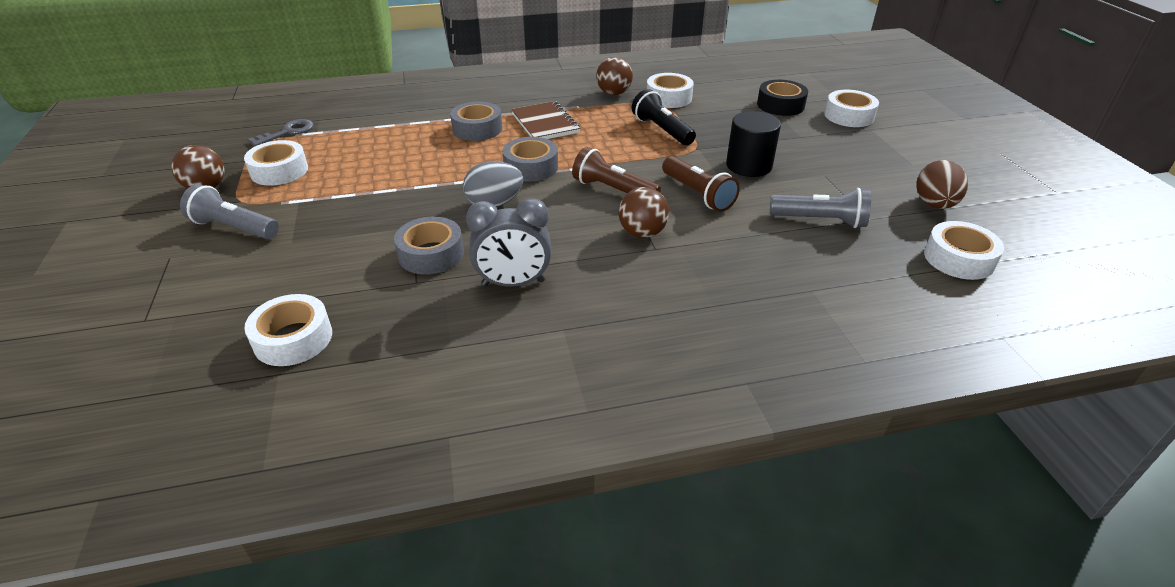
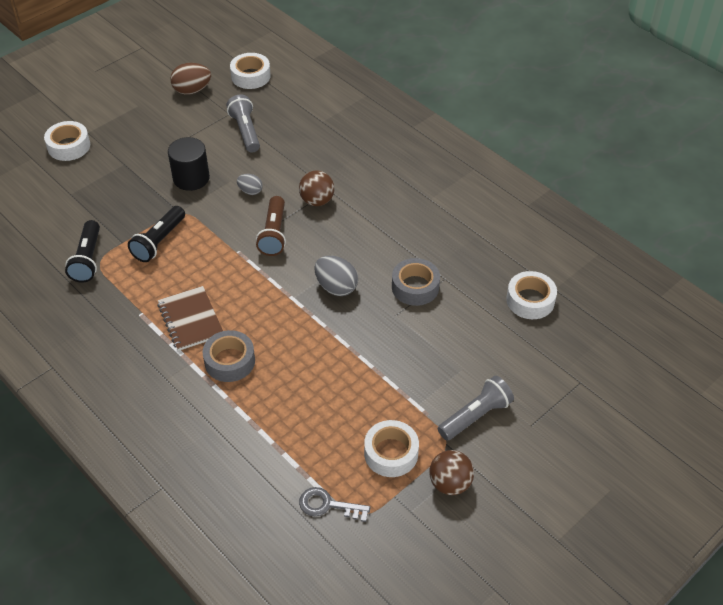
camera: 120 degrees left, 10 degrees up
grey flashlight [180,184,279,239] -> grey flashlight turned 120 degrees counterclockwise [438,376,514,441]
grey clock [466,198,552,287] -> none
grey tape [502,137,558,182] -> none
brown notebook [511,101,580,139] -> brown notebook turned 60 degrees counterclockwise [158,286,223,351]
brown ball [596,57,633,95] -> none
white tape [647,73,694,108] -> black flashlight [65,220,100,283]
brown flashlight [662,156,740,212] -> grey egg [237,174,263,195]
black tape [757,80,808,116] -> none

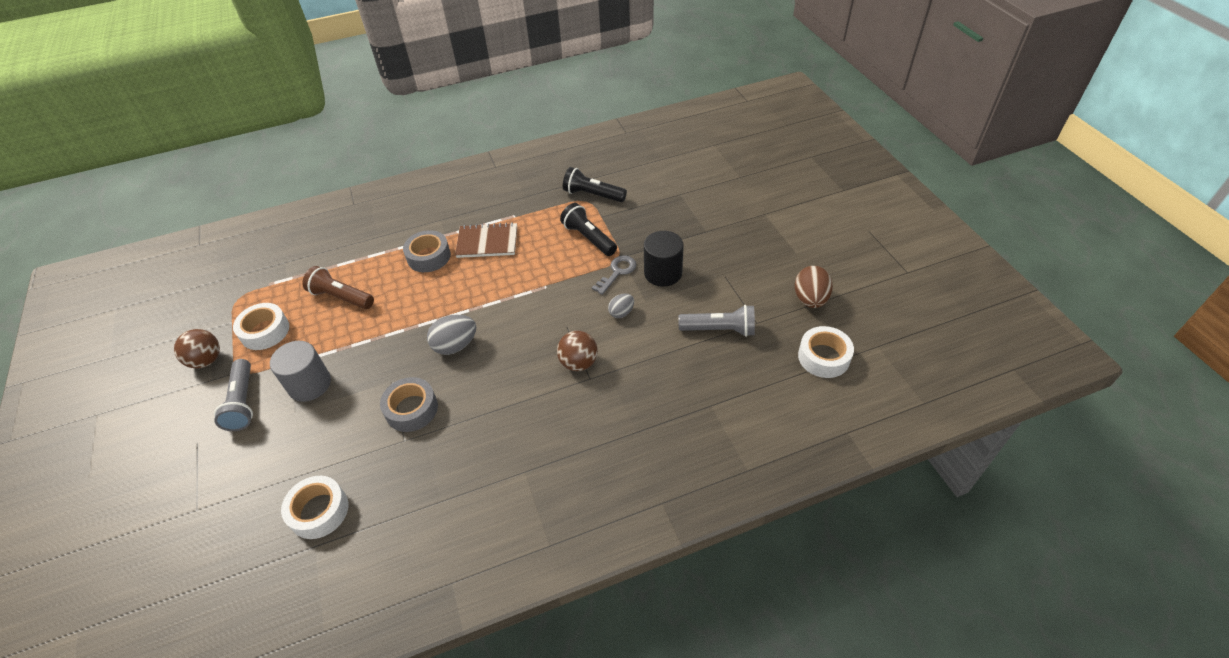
camera: 115 degrees right, 0 degrees up
white tape [44,121,90,161] -> none
brown flashlight [256,196,286,256] -> brown flashlight moved to [302,266,374,309]
grey key [299,487,371,522] -> grey key moved to [592,255,637,295]
none -> grey cylinder [270,341,331,402]

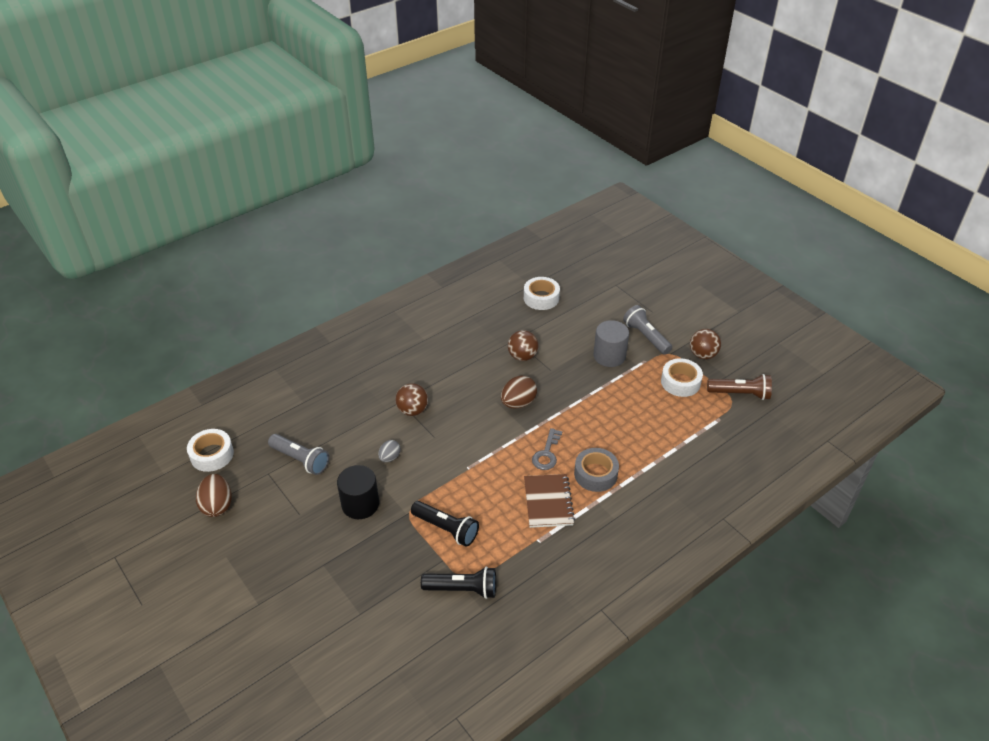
camera: 160 degrees right, 5 degrees down
brown flashlight [302,266,374,309] -> brown flashlight moved to [707,374,772,400]
grey tape [380,377,438,432] -> brown ball [508,330,538,361]
grey egg [427,315,476,355] -> brown egg [501,376,537,409]
brown notebook [455,222,517,258] -> brown notebook turned 75 degrees counterclockwise [524,474,575,528]
grey key [592,255,637,295] -> grey key moved to [532,428,562,470]
grey flashlight [678,305,755,337] -> grey flashlight turned 135 degrees counterclockwise [268,434,329,475]

